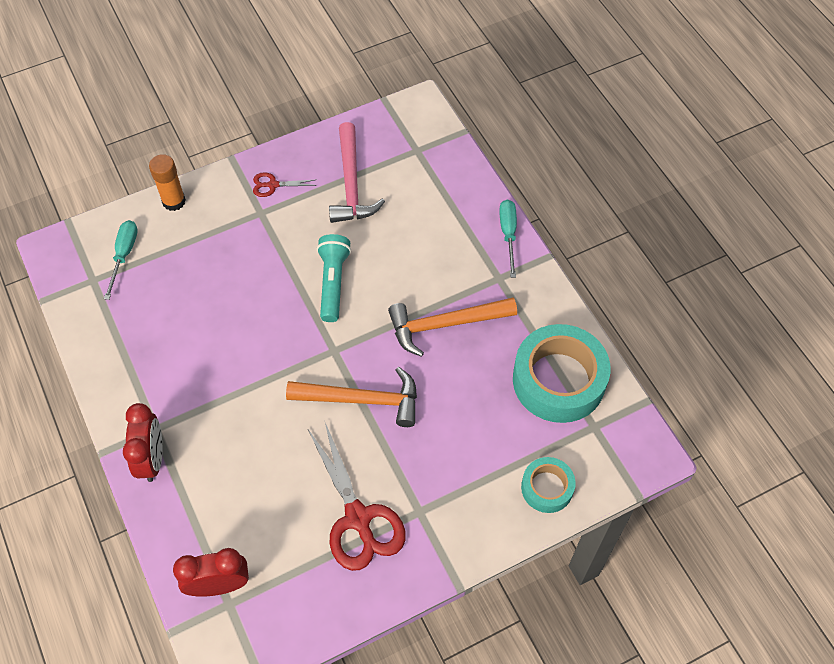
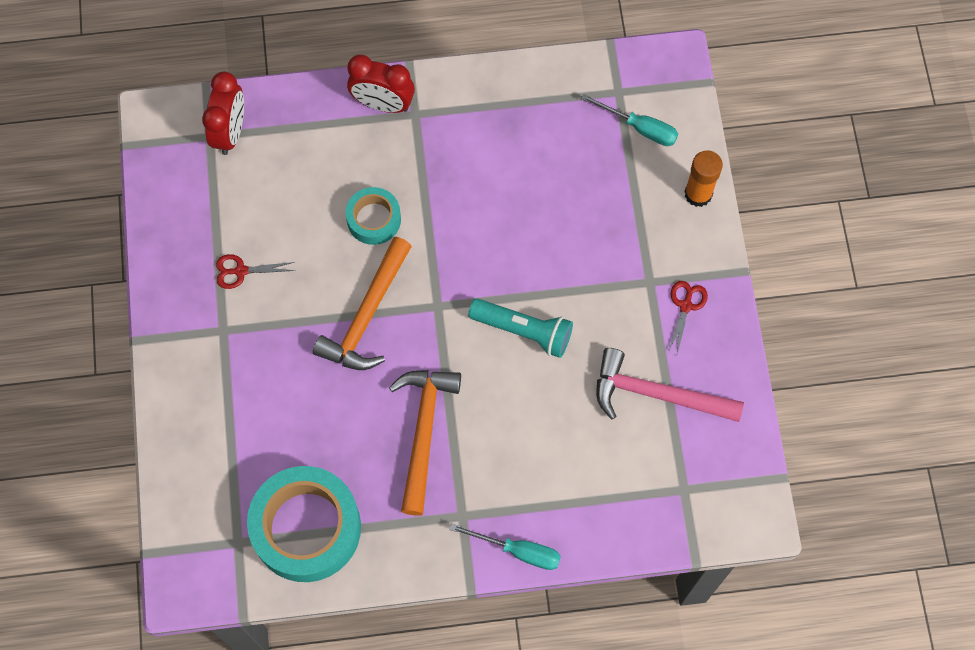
camera: 110 degrees right, 10 degrees up
red scissors [308,420,406,571] -> red scissors [216,254,295,289], size x0.47
turquoise tape [521,457,576,513] -> turquoise tape moved to [345,187,401,245]

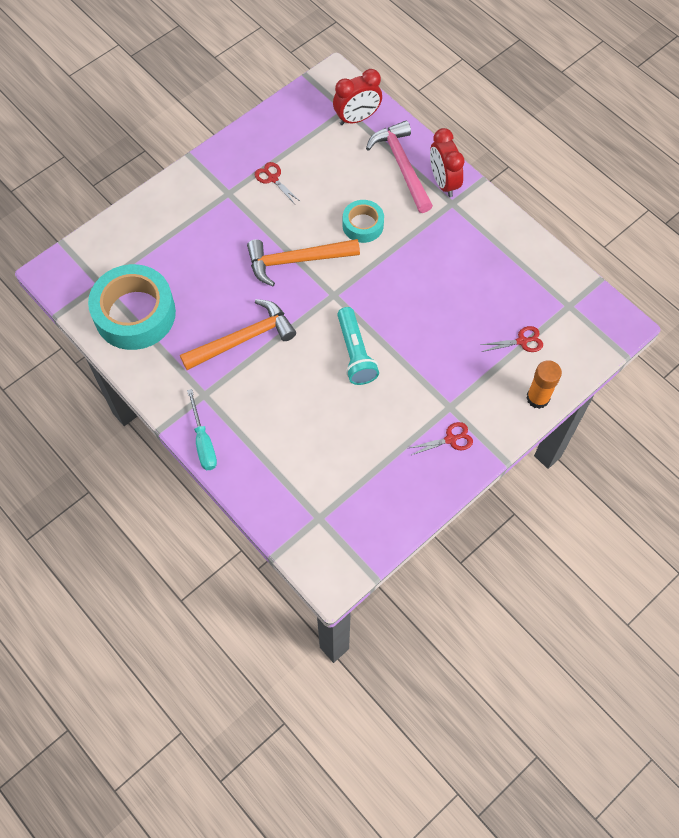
camera: 55 degrees right, 5 degrees down
turquoise screwdriver [581,94,678,146] -> none
pink hammer [596,348,744,422] -> pink hammer moved to [366,121,433,213]
none -> red scissors [481,326,543,352]

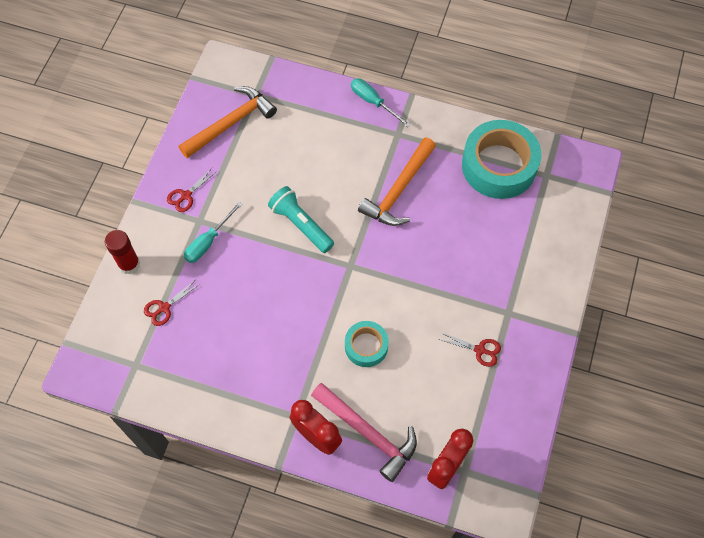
camera: 150 degrees right, 0 degrees up
orange hammer [247,239,360,286] -> orange hammer moved to [179,86,277,158]
orange glue stick [526,360,562,409] -> red glue stick [105,230,140,274]
none -> turquoise screwdriver [184,201,243,263]

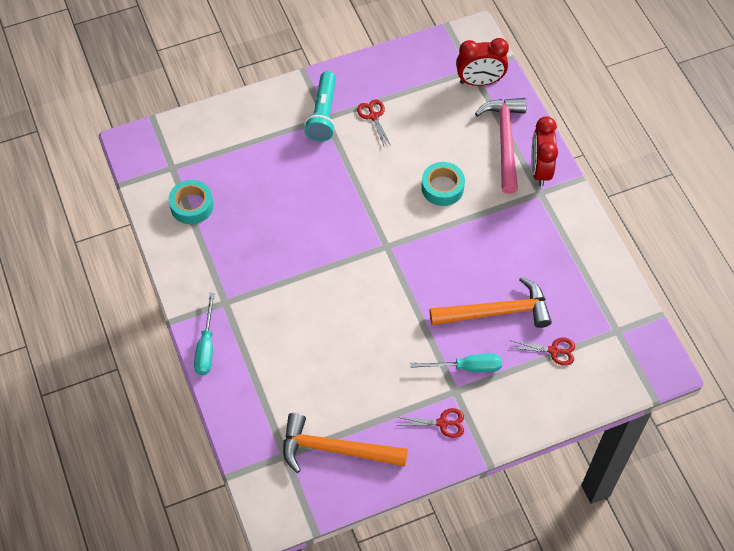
camera: 130 degrees left, 5 degrees down
red glue stick [105,230,140,274] -> none
turquoise flashlight [268,186,334,253] -> turquoise flashlight moved to [304,71,336,141]
orange hammer [358,137,436,226] -> orange hammer moved to [430,276,552,328]
turquoise tape [462,120,541,199] -> turquoise tape [169,180,214,224], size x0.53

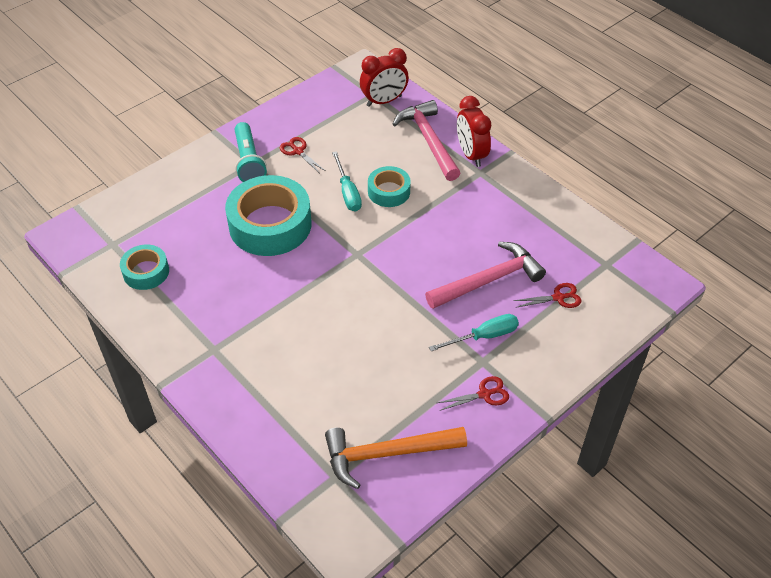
camera: 20 degrees left, 10 degrees down
turquoise screwdriver [194,293,215,375] -> turquoise screwdriver moved to [332,151,362,211]
orange hammer [430,276,552,328] -> pink hammer [425,242,546,309]
none -> turquoise tape [225,175,311,256]

